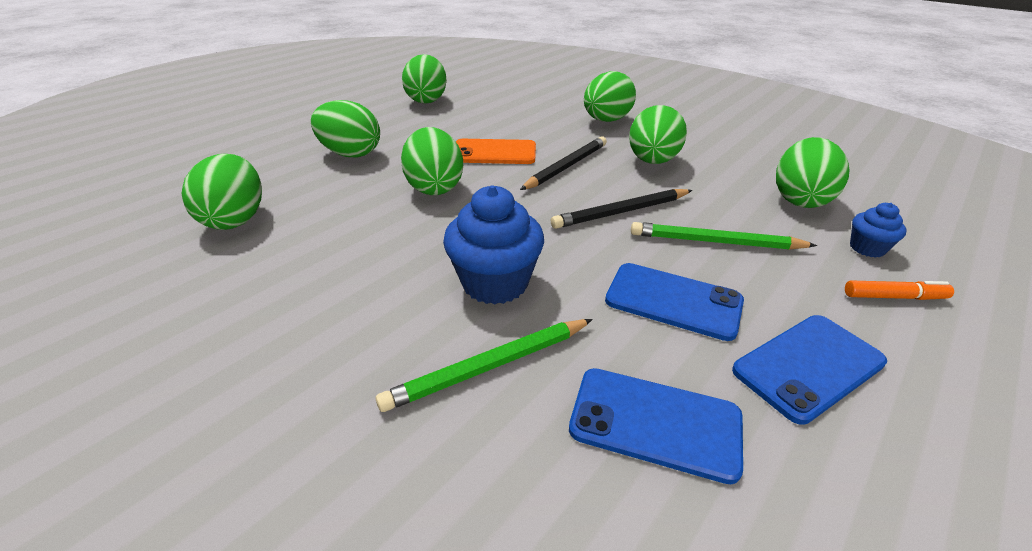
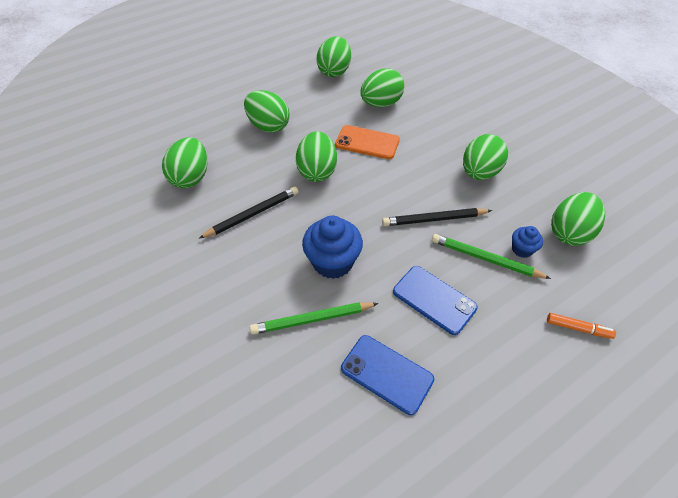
camera: 15 degrees right, 15 degrees up
black pencil [520,136,607,190] -> black pencil moved to [198,187,299,239]
green egg [584,71,636,122] -> green egg moved to [360,68,404,108]
blue phone [732,315,887,425] -> none
blue cupcake [850,203,906,258] -> blue cupcake moved to [512,226,543,258]

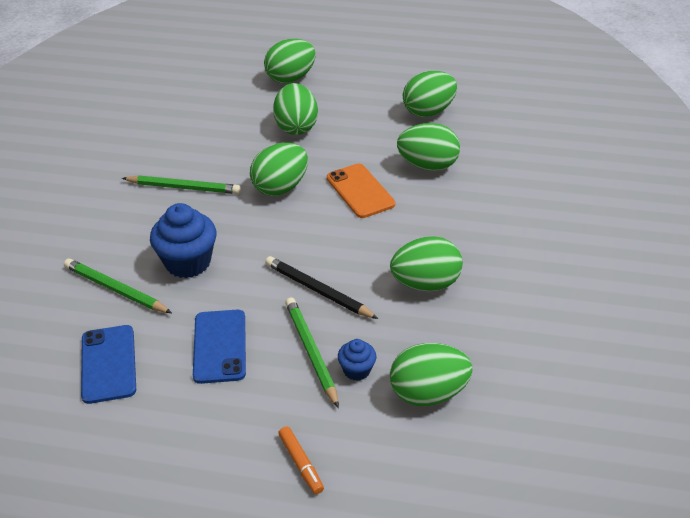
camera: 45 degrees right, 10 degrees down
green egg [162,137,208,188] -> green egg moved to [264,39,316,83]
black pencil [198,187,299,239] -> green pencil [122,176,241,194]

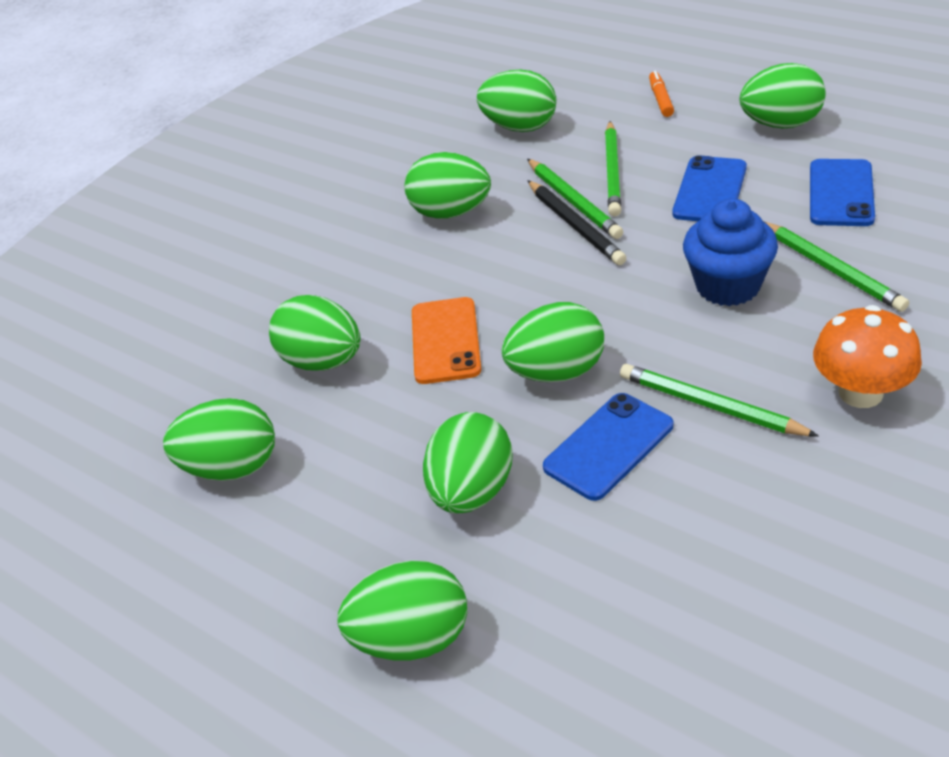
camera: 150 degrees left, 0 degrees up
blue cupcake [338,339,376,381] -> none
none -> green pencil [527,159,623,239]
none -> blue phone [543,393,673,501]
none -> green egg [740,63,826,128]
none -> orange mushroom [813,305,922,408]

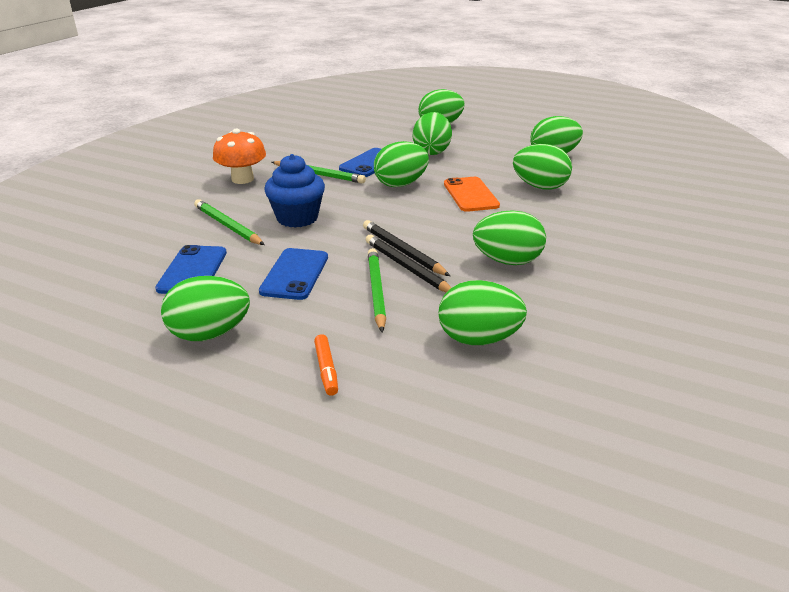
camera: 165 degrees right, 10 degrees down
green pencil [527,159,623,239] -> black pencil [366,235,452,293]

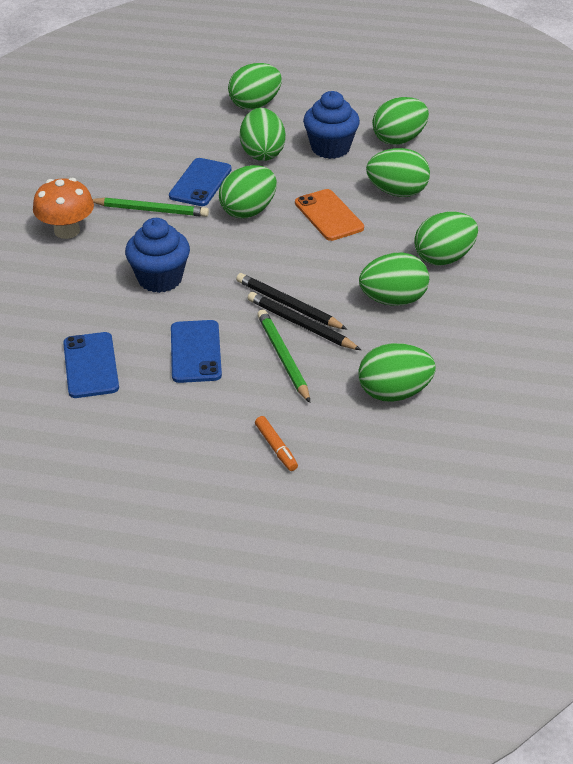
camera: 15 degrees left, 10 degrees up
green egg [161,276,250,341] -> green egg moved to [414,211,478,266]
green pencil [194,199,265,245] -> none
none -> blue cupcake [303,91,360,159]

